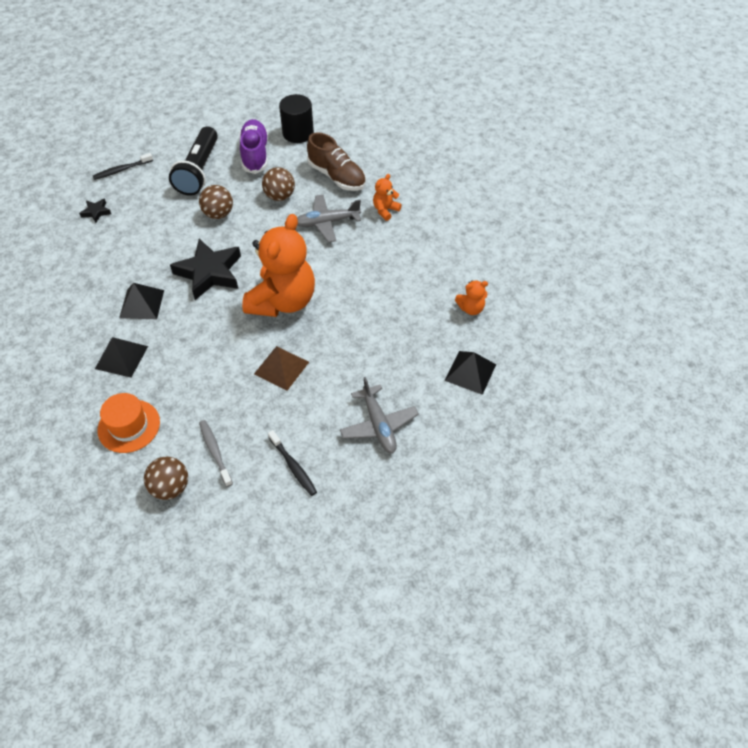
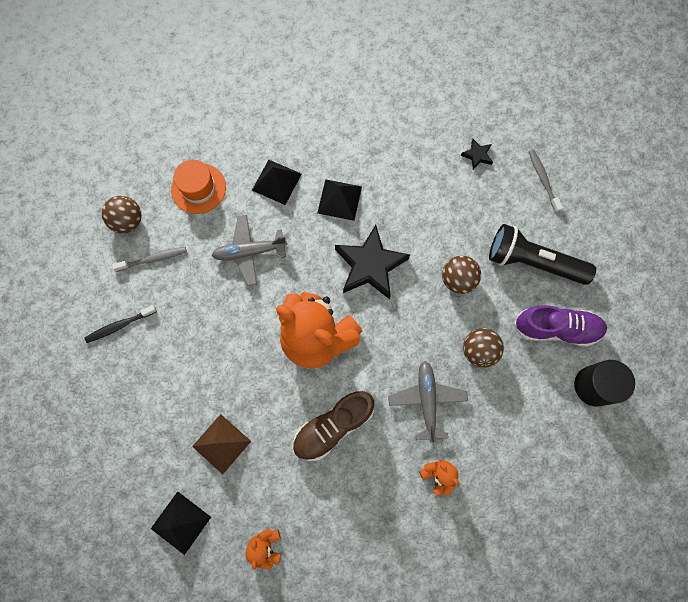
camera: 100 degrees right, 20 degrees up
black toothbrush [93,153,153,180] -> grey toothbrush [529,150,563,213]
brown pyramid [254,346,309,391] -> brown pyramid moved to [192,414,251,474]
brown shoe [307,132,366,191] -> brown shoe moved to [292,391,374,461]
grey plane [340,377,419,453] -> grey plane moved to [212,215,287,286]

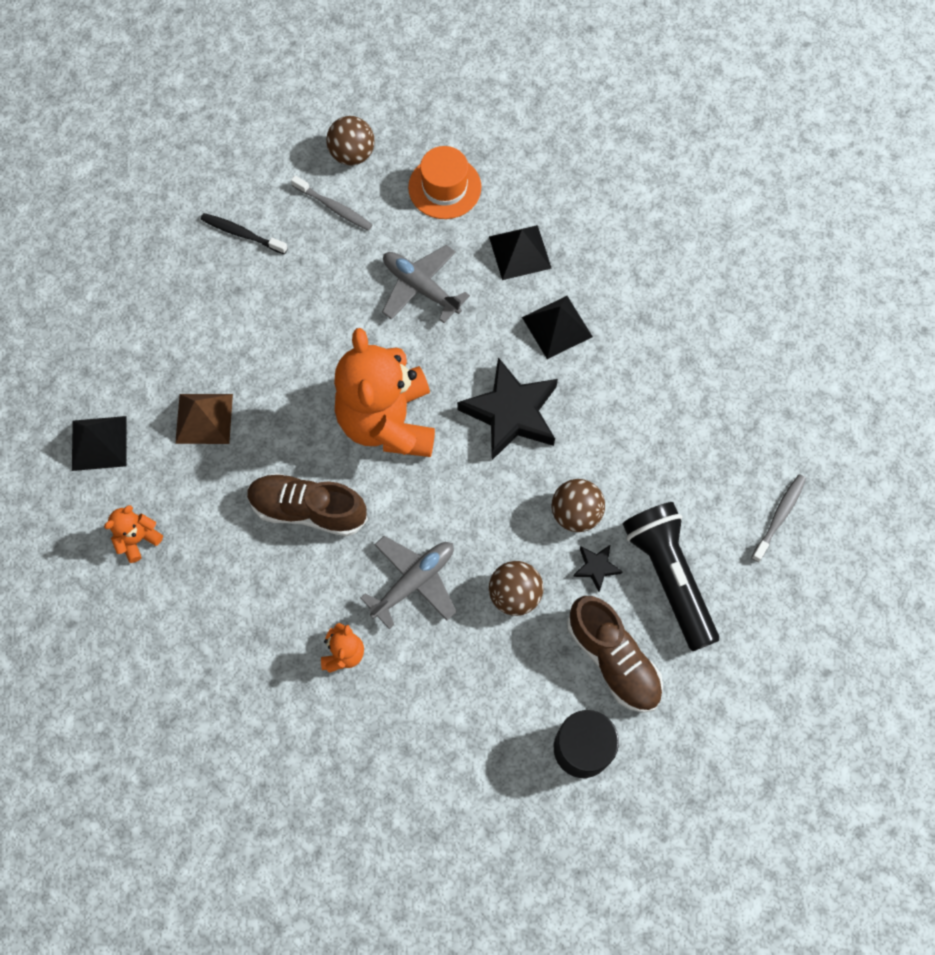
camera: 50 degrees right, 5 degrees down
black star [461,139,493,170] -> black star moved to [573,545,623,592]
purple shoe [514,305,607,347] -> brown shoe [567,596,663,713]

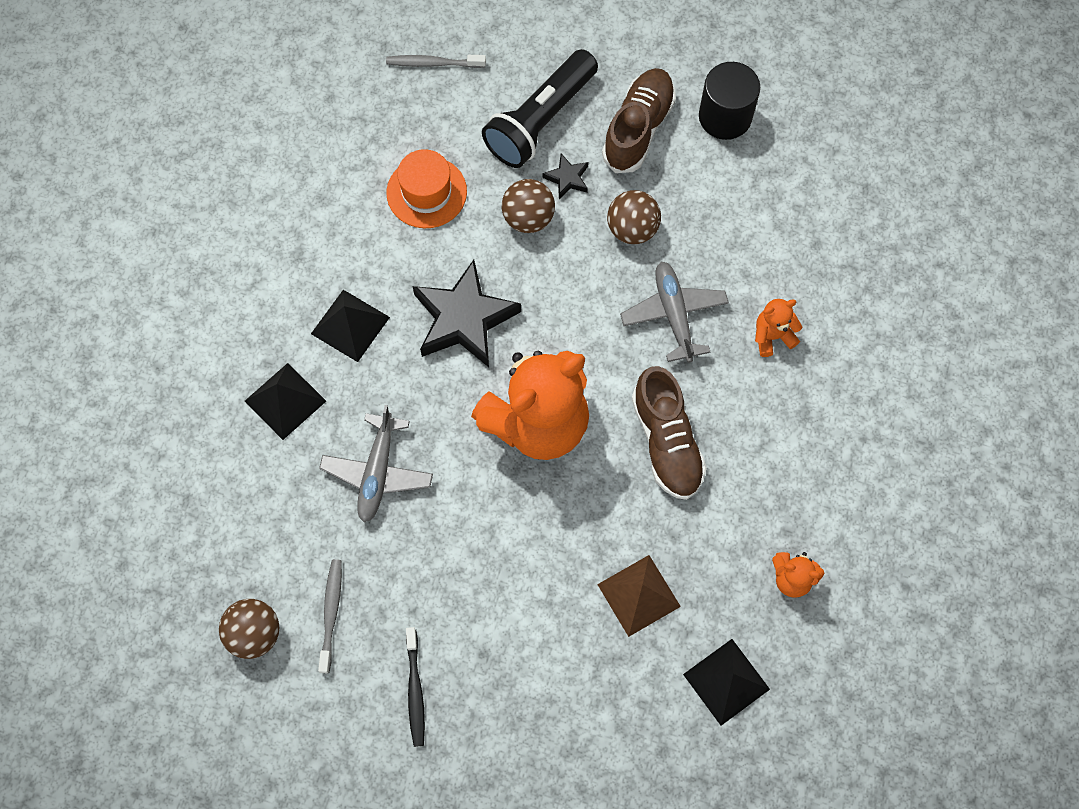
camera: 120 degrees left, 0 degrees up
grey plane [361,536,457,629] -> grey plane turned 60 degrees clockwise [620,261,729,363]
orange hat [408,146,481,219] -> orange hat moved to [386,149,467,228]

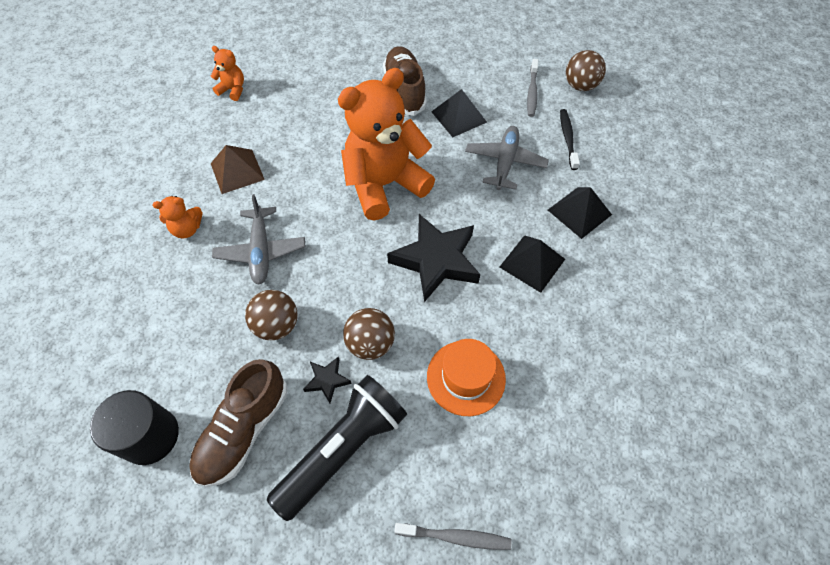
camera: 175 degrees left, 10 degrees down
black toothbrush [406,627,425,747] -> black toothbrush moved to [560,109,580,170]
brown pyramid [597,555,681,637] -> brown pyramid moved to [211,145,265,194]
brown shoe [632,366,707,500] -> brown shoe moved to [383,46,427,116]
black pyramid [683,639,770,726] -> black pyramid moved to [431,89,487,137]

